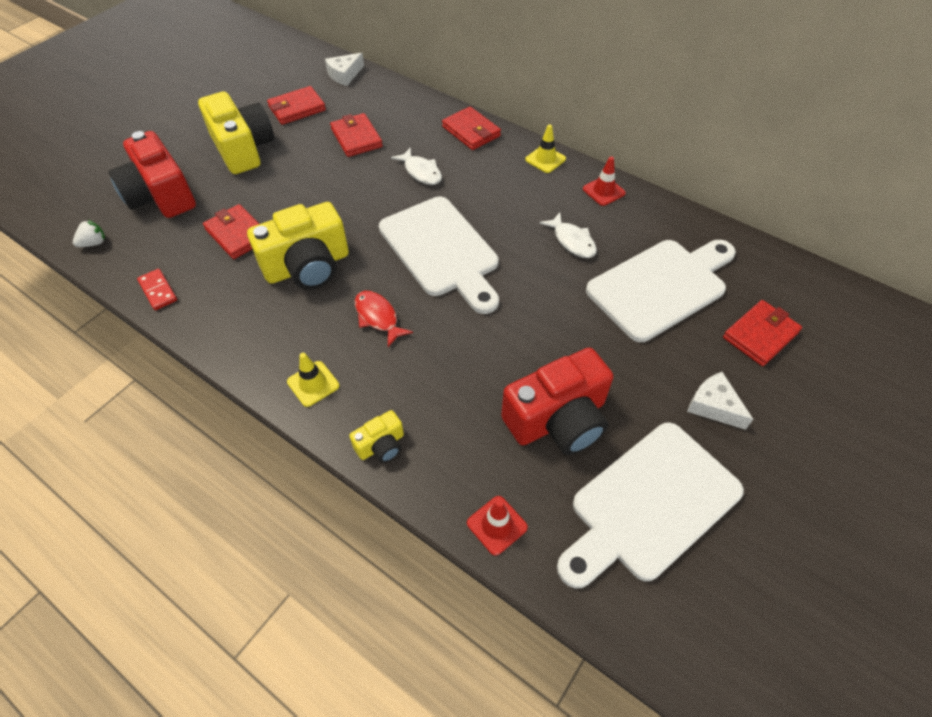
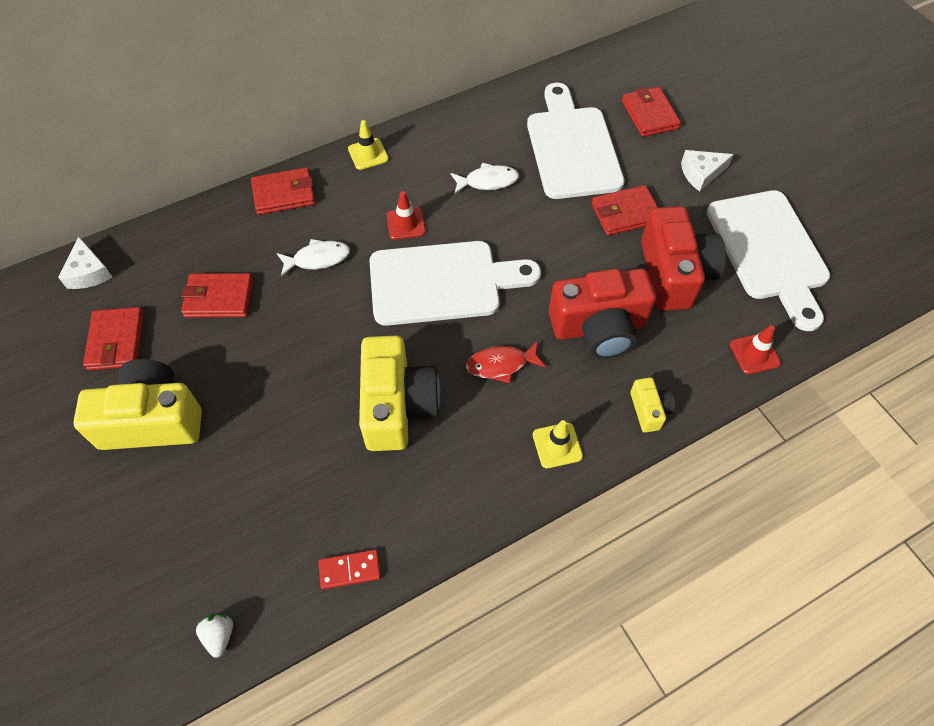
camera: 65 degrees left, 5 degrees up
red camera [108,131,196,218] -> red camera moved to [549,268,656,359]
red wallet [203,204,259,259] -> red wallet moved to [591,185,658,235]
red traffic cone [583,156,626,206] -> red traffic cone moved to [387,191,426,240]

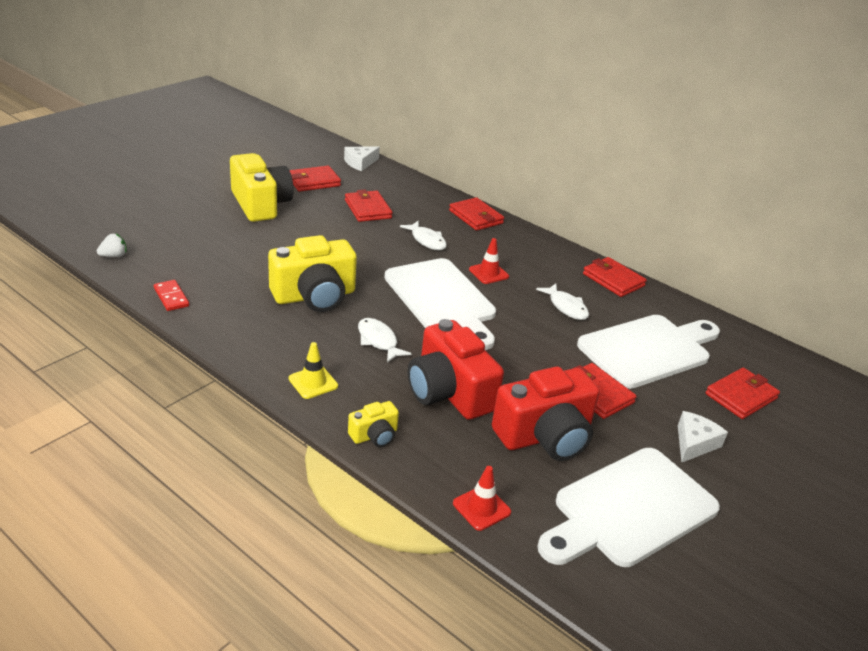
camera: 65 degrees right, 25 degrees down
yellow traffic cone [348,120,389,170] -> none
red fish [466,341,546,383] -> white fish [358,318,412,363]
white cheese [681,150,734,192] -> white cheese turned 75 degrees clockwise [678,411,728,463]
none -> red wallet [583,257,647,297]

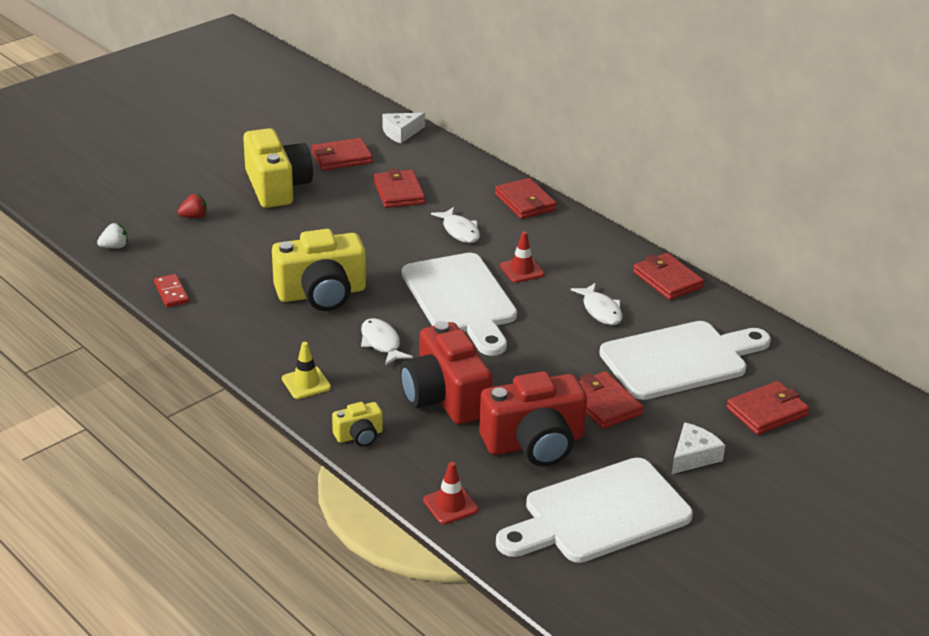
camera: 10 degrees right, 0 degrees up
none -> red strawberry [178,194,207,218]

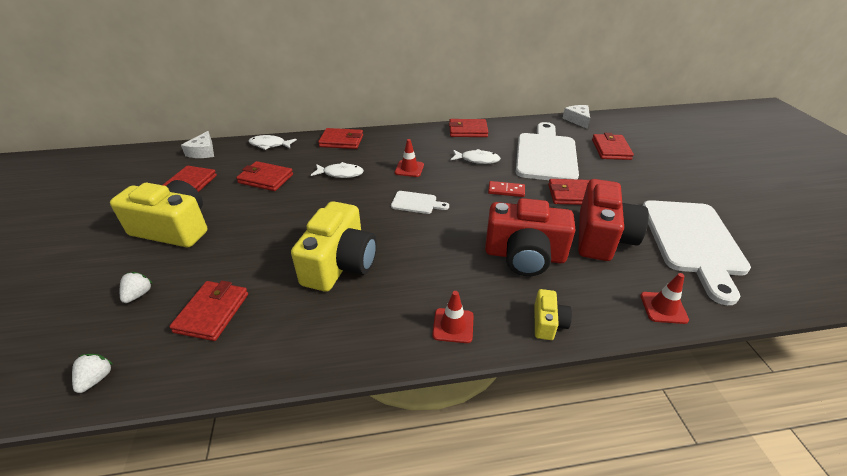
camera: 55 degrees left, 5 degrees up
red domino [154,274,189,307] -> red domino moved to [488,181,525,197]
red strawberry [178,194,207,218] -> white strawberry [120,272,153,303]
yellow traffic cone [282,342,331,399] -> red traffic cone [432,291,474,343]
white fish [361,318,413,366] -> white fish moved to [248,135,297,150]
white cutting board [402,253,517,356] -> white cutting board [391,191,449,214], size x0.44
white cheese [672,422,725,474] -> white cheese moved to [563,105,590,129]
none -> red wallet [169,281,248,341]

